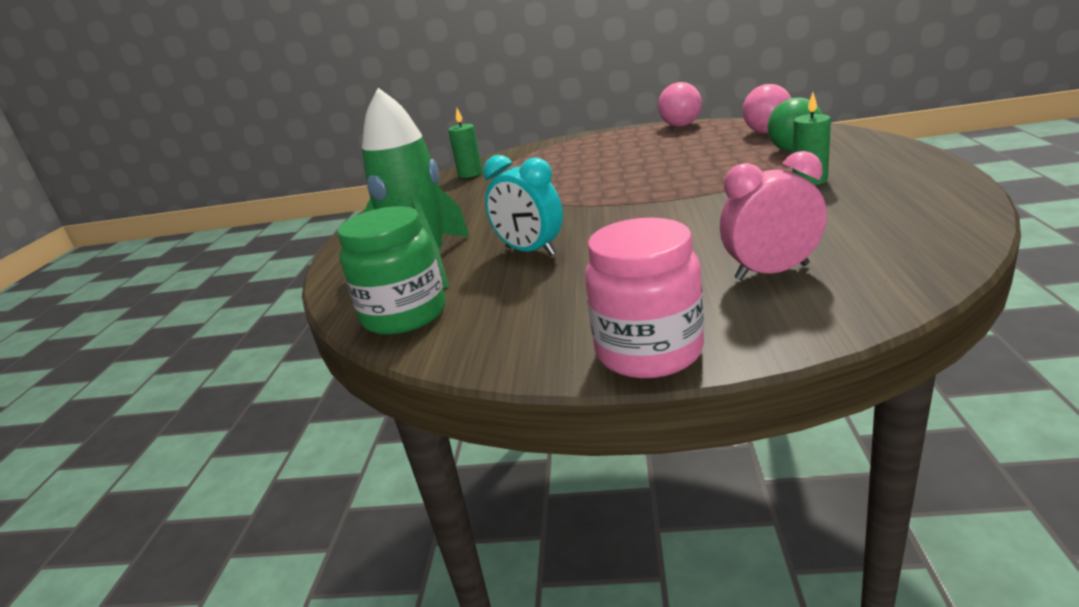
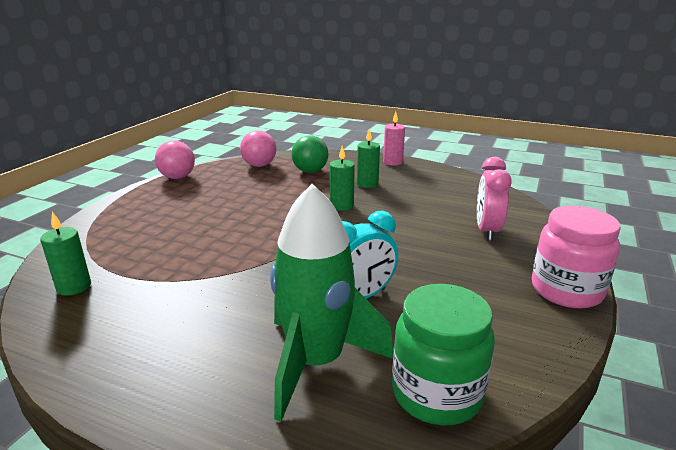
camera: 75 degrees left, 0 degrees up
none -> green candle [330,146,355,211]
none -> pink candle [383,112,405,166]

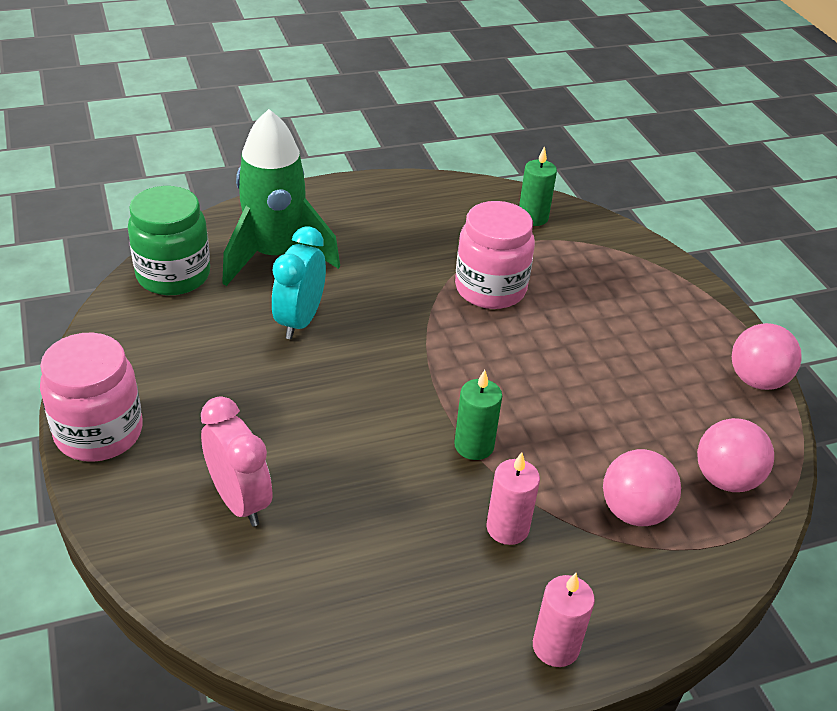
camera: 135 degrees right, 15 degrees up
green ball [291,135,328,173] -> pink ball [603,449,681,526]
green candle [357,129,380,188] -> pink candle [486,452,540,545]
none -> pink jar [455,201,535,309]

